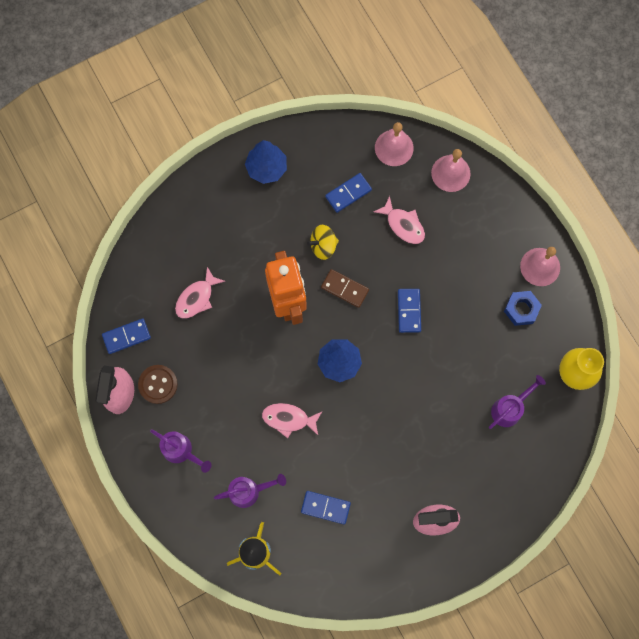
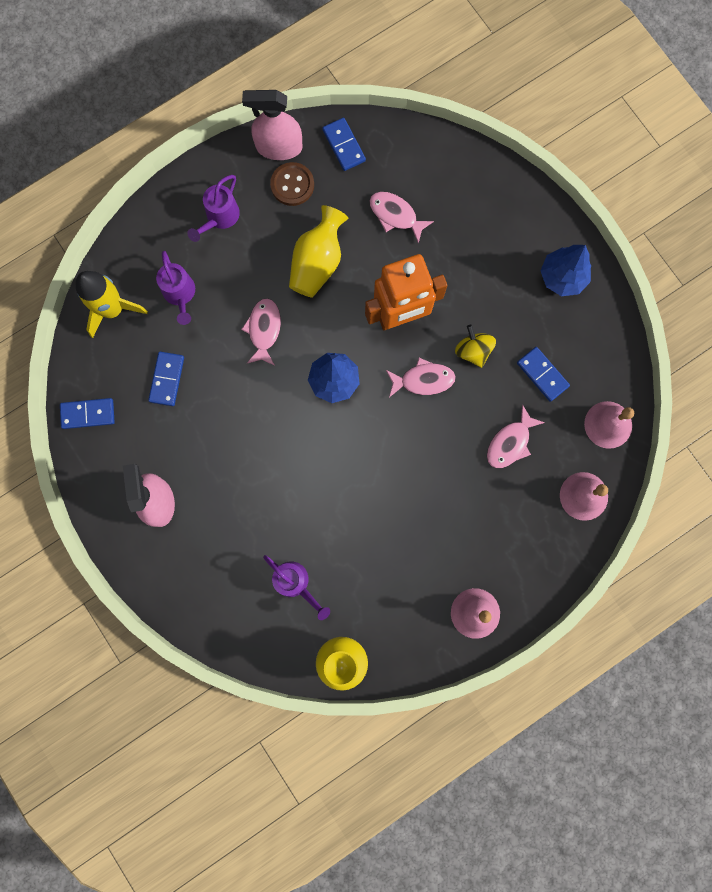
camera: 85 degrees right, 5 degrees up
brown domino [321,269,369,308] -> pink fish [386,358,456,397]
blue domino [398,289,421,333] -> blue domino moved to [60,398,115,429]
blue nut [504,291,542,326] -> none
none -> yellow vase [289,205,348,298]

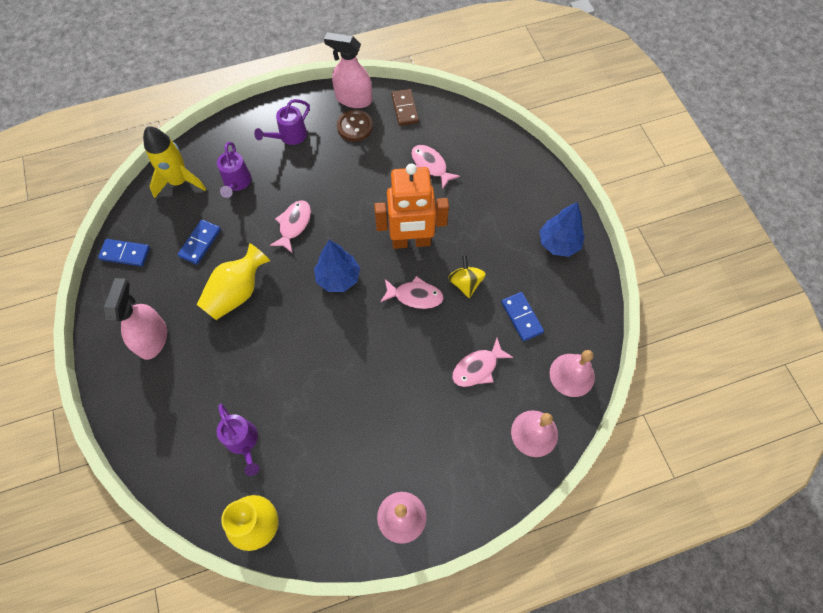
camera: 15 degrees right, 15 degrees down
yellow vase [289,205,348,298] -> yellow vase moved to [197,243,270,320]
blue domino [322,118,366,171] -> brown domino [391,89,419,126]

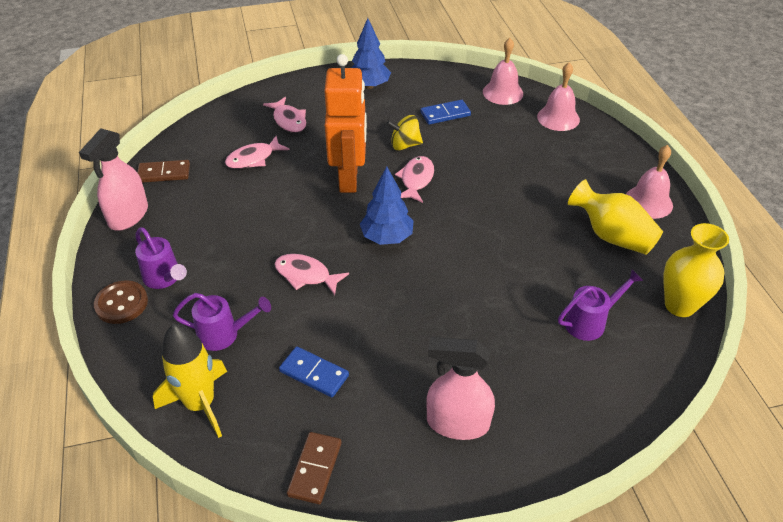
camera: 85 degrees left, 20 degrees down
blue domino [98,239,150,266] -> brown domino [287,432,342,504]
yellow vase [197,243,270,320] -> yellow vase moved to [568,179,663,255]
brown button [337,110,373,141] -> brown button moved to [94,280,148,324]
pink fish [452,338,514,387] -> pink fish moved to [263,97,307,133]

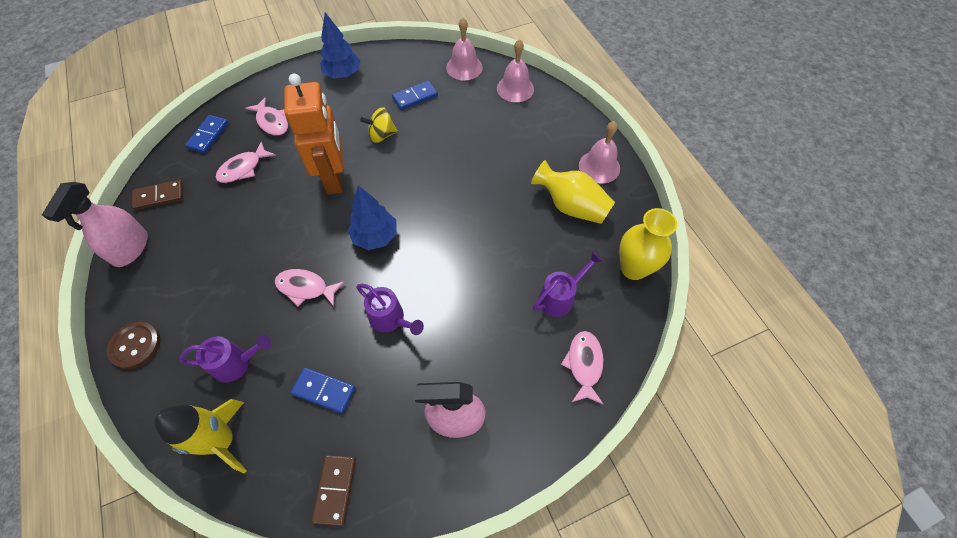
camera: 10 degrees left, 15 degrees up
purple watering can [135,227,187,289] -> purple watering can moved to [356,284,424,335]
pink fish [395,156,434,203] -> pink fish moved to [561,331,604,404]
none -> blue domino [185,115,229,153]

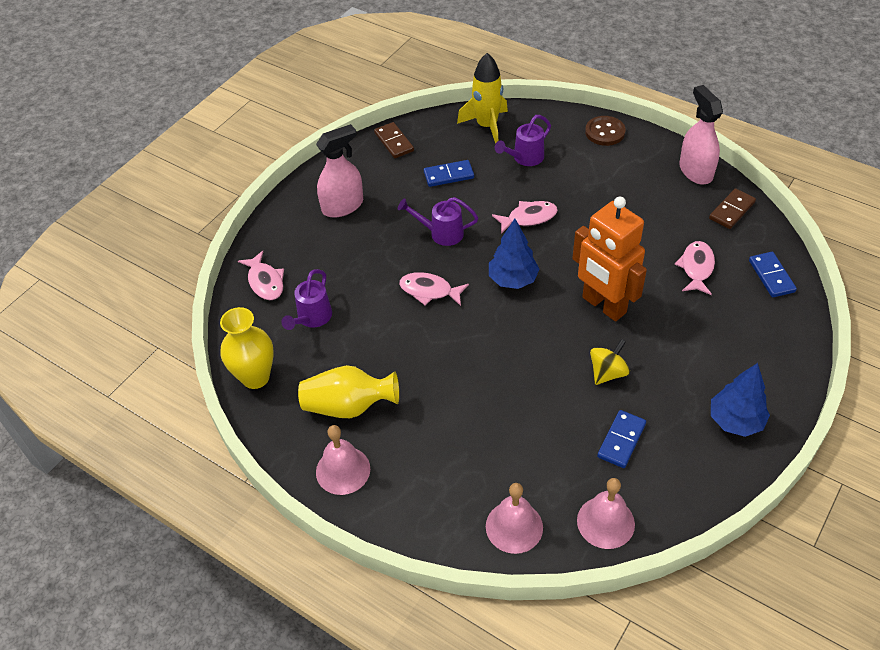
camera: 150 degrees right, 10 degrees down
pink fish [245,97,288,136] -> pink fish moved to [399,272,469,306]

